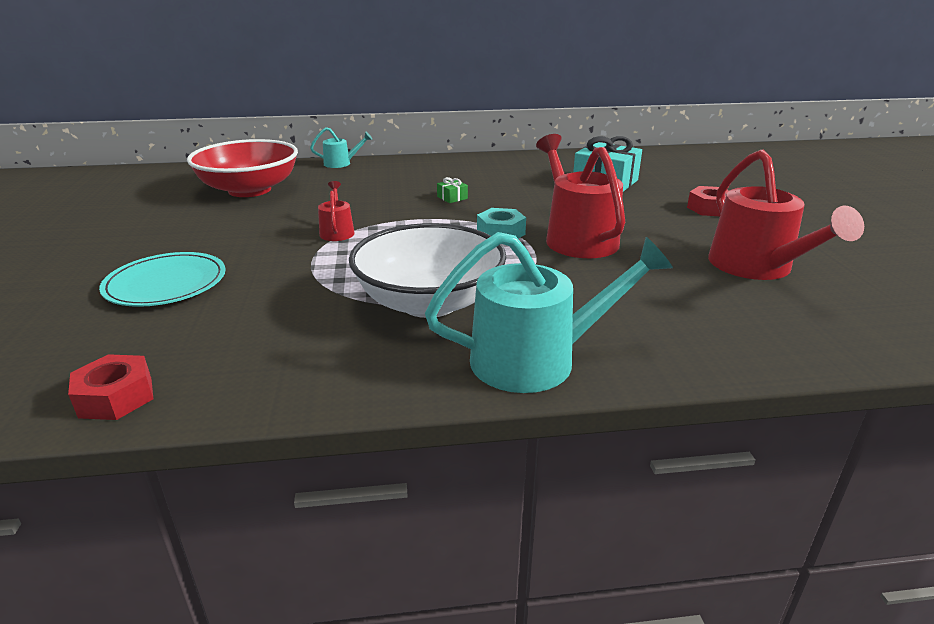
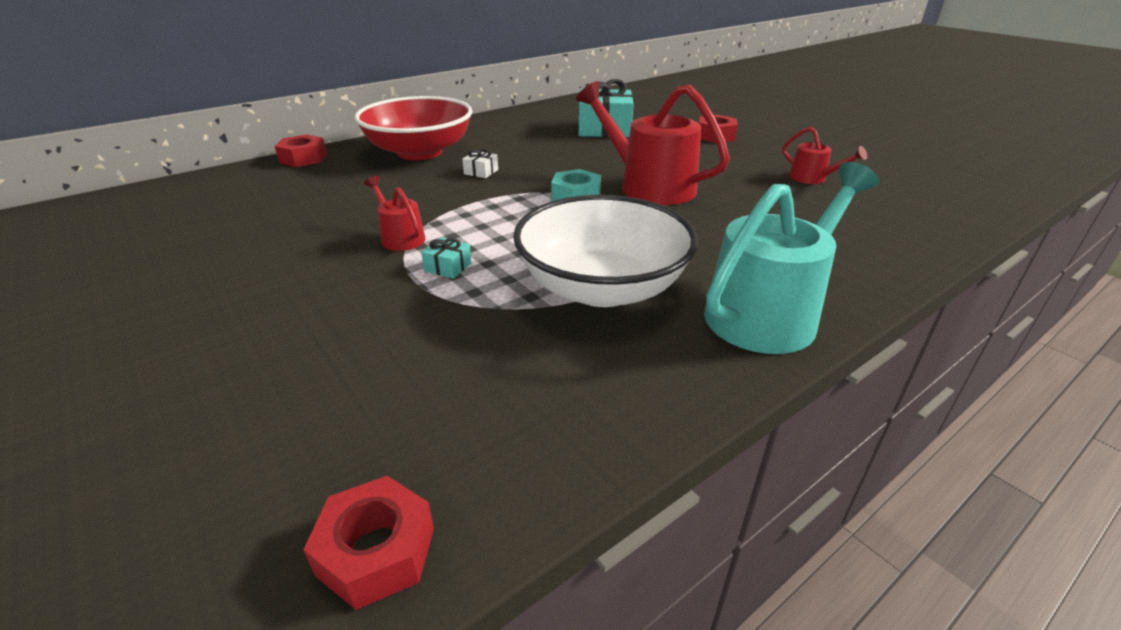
camera: 30 degrees left, 5 degrees up
turquoise plate [99,252,226,307] -> none
red bowl [187,139,298,197] -> red bowl moved to [354,96,472,160]
turquoise watering can [310,127,373,168] -> red nut [275,134,327,167]
green gift [437,177,468,203] -> white gift [462,149,498,178]
red watering can [708,150,864,280] -> red watering can [782,127,867,184], size x0.49
none -> turquoise gift [421,237,472,279]

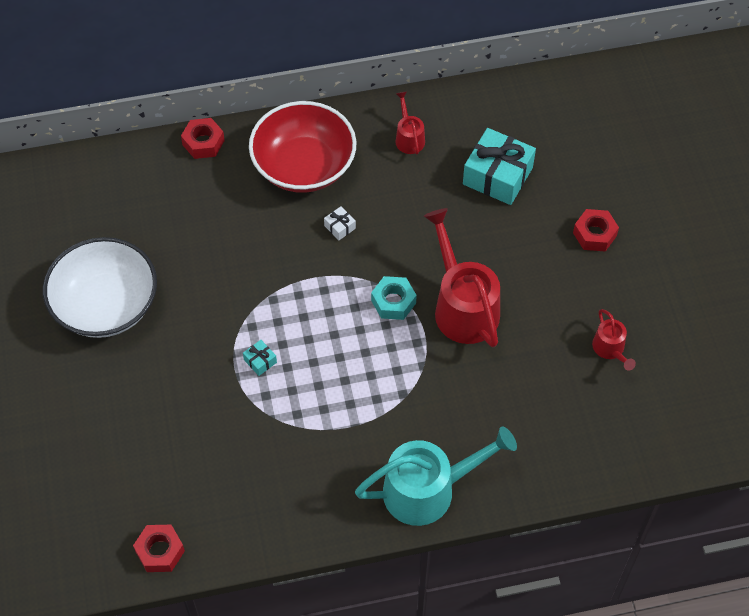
camera: 25 degrees right, 25 degrees up
red watering can [364,176,426,251] -> red watering can moved to [396,91,425,154]
white bowl [513,195,698,307] -> white bowl moved to [43,237,157,338]

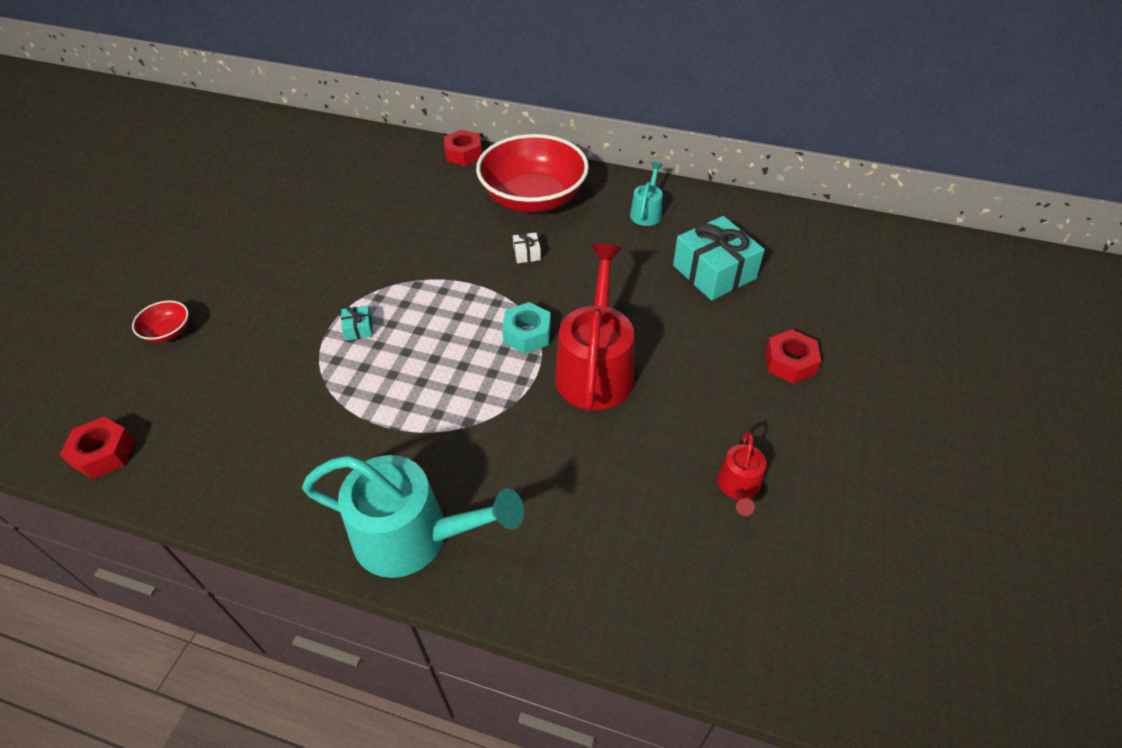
camera: 30 degrees right, 10 degrees down
white bowl [43,237,157,338] -> none
red watering can [396,91,425,154] -> turquoise watering can [630,162,663,226]
none -> red bowl [132,301,189,343]

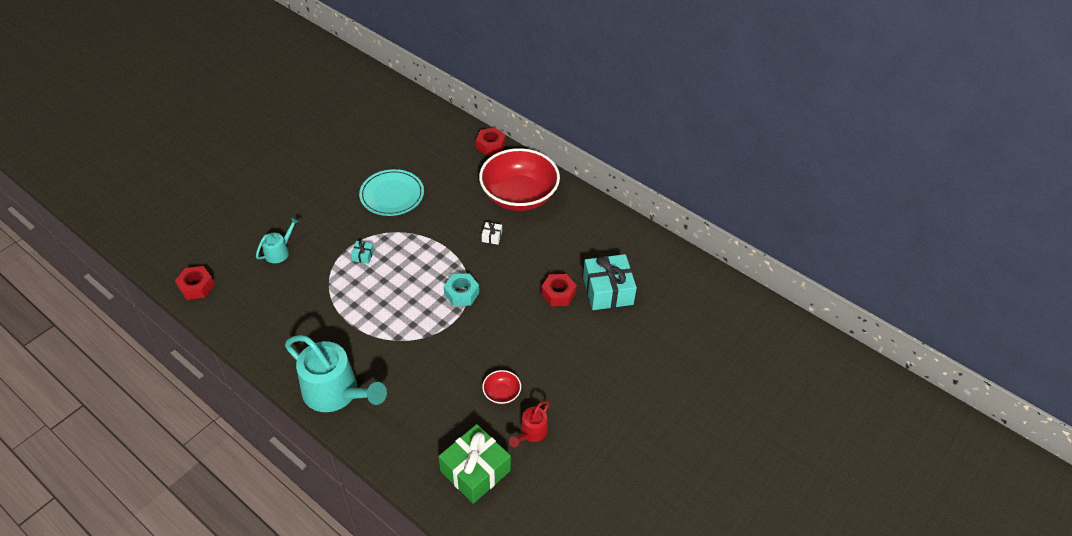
camera: 20 degrees right, 0 degrees up
red bowl [132,301,189,343] -> red bowl moved to [482,370,521,404]
red watering can [555,244,634,411] -> none
turquoise watering can [630,162,663,226] -> turquoise watering can moved to [256,217,299,263]
red nut [765,329,821,384] -> red nut moved to [541,274,577,306]
none -> turquoise plate [359,169,424,216]
none -> green gift [438,424,511,504]

